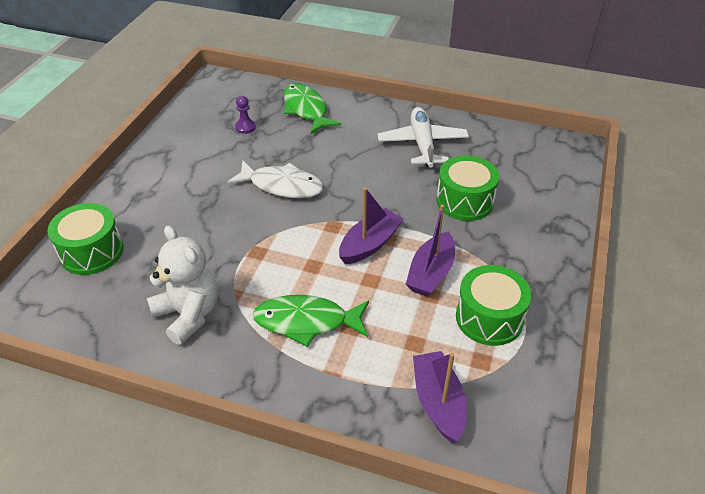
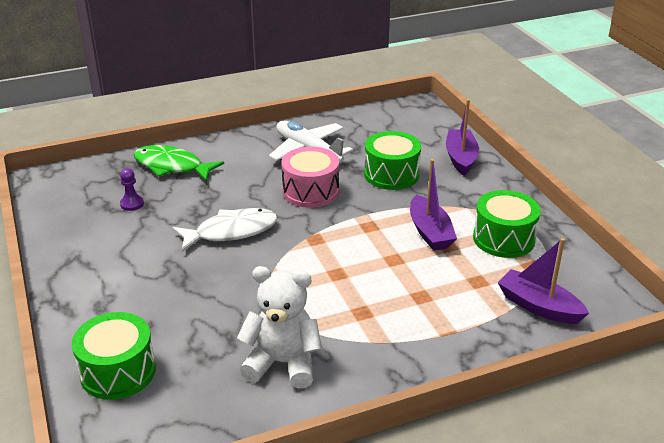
camera: 40 degrees left, 10 degrees down
green fish [253,295,369,347] -> none
purple boat [339,187,404,265] -> purple boat moved to [446,99,479,176]
none -> pink drum [281,147,339,208]

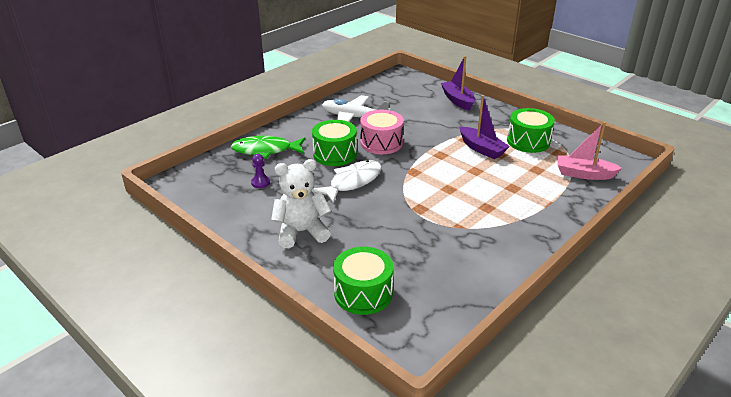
camera: 25 degrees left, 0 degrees up
white teddy bear [237,266,322,389] -> white teddy bear moved to [271,159,331,248]
green drum [364,131,421,190] -> green drum moved to [312,120,357,166]
purple boat [498,238,589,324] -> pink boat [557,122,622,180]

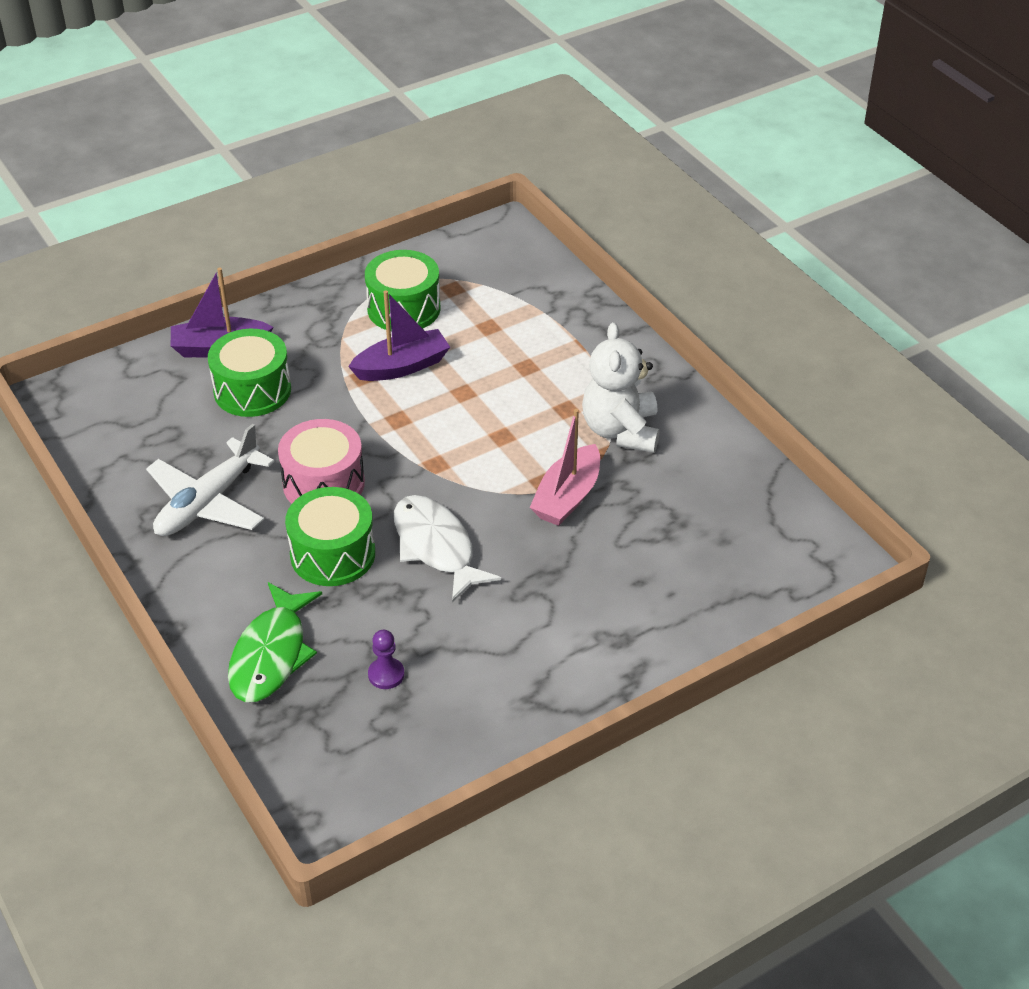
camera: 75 degrees left, 10 degrees up
white teddy bear [271,159,331,248] -> white teddy bear moved to [582,322,659,453]
green drum [333,247,394,315] -> green drum moved to [208,329,291,417]
pink boat [557,122,622,180] -> pink boat moved to [530,409,600,526]

